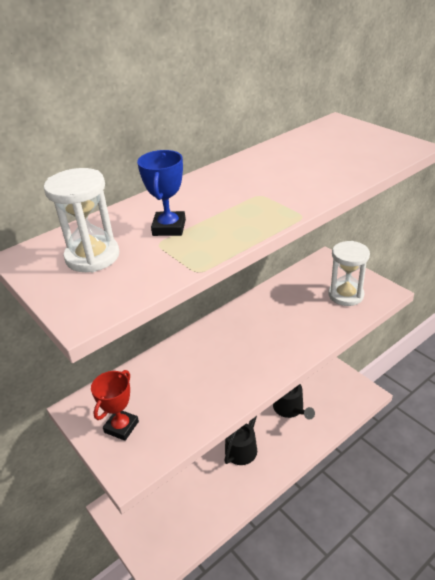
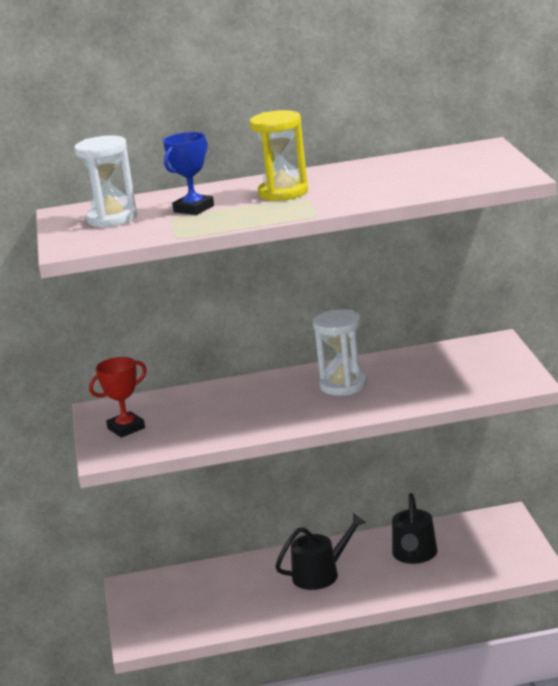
camera: 30 degrees right, 15 degrees down
white hourglass [328,241,370,306] -> white hourglass moved to [313,309,367,396]
none -> yellow hourglass [249,110,308,201]

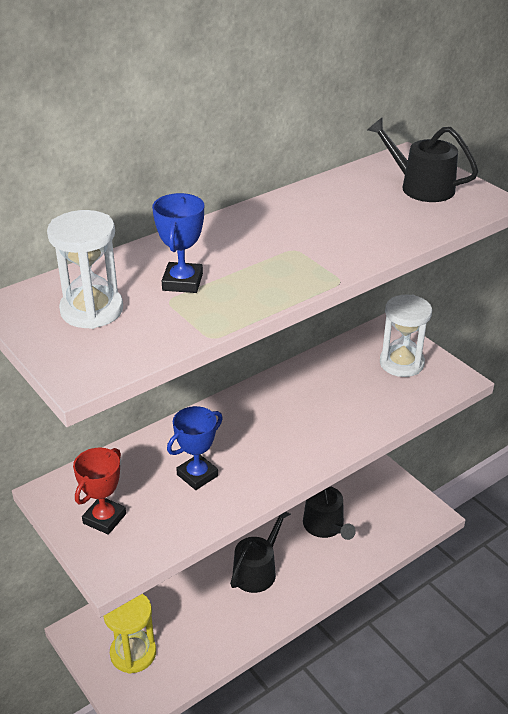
camera: 30 degrees left, 15 degrees up
yellow hourglass [249,110,308,201] -> yellow hourglass moved to [103,594,156,674]
white hourglass [313,309,367,396] -> white hourglass moved to [380,295,432,377]
none -> blue trophy [167,406,223,490]
none -> black watering can [368,118,479,202]

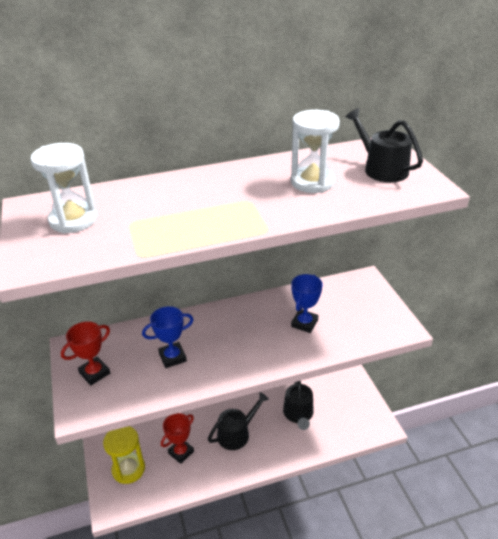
camera: 20 degrees right, 0 degrees up
blue trophy [152,193,204,293] -> blue trophy moved to [291,274,323,333]
white hourglass [380,295,432,377] -> white hourglass moved to [291,110,340,193]
none -> red trophy [161,413,194,464]

